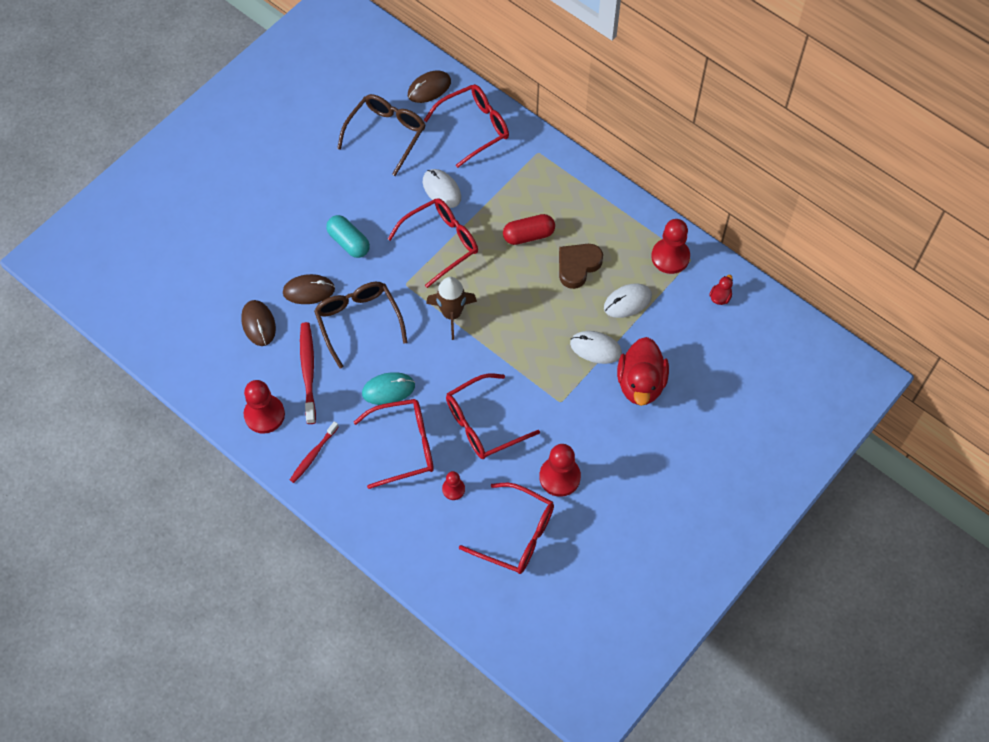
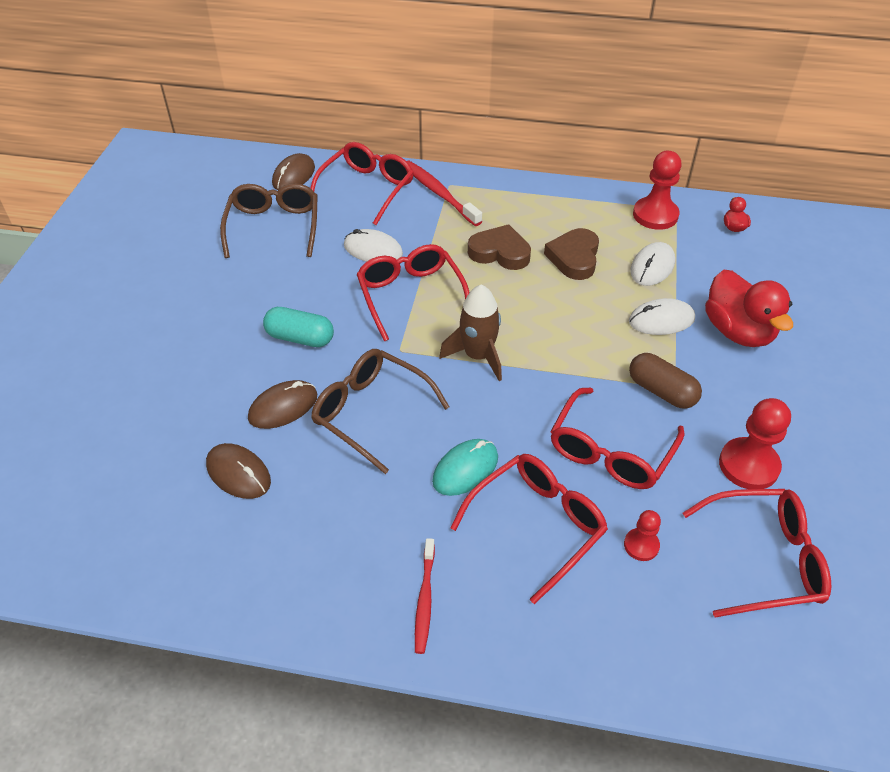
camera: 30 degrees left, 15 degrees down
red pawn [244,380,285,434] -> none
red toothbrush [300,322,316,424] -> red toothbrush moved to [407,161,482,226]
red glasses [388,198,478,288] -> red glasses turned 45 degrees counterclockwise [357,244,470,341]
red capsule [503,214,555,245] -> brown heart [468,224,531,270]
none -> brown capsule [629,353,702,409]

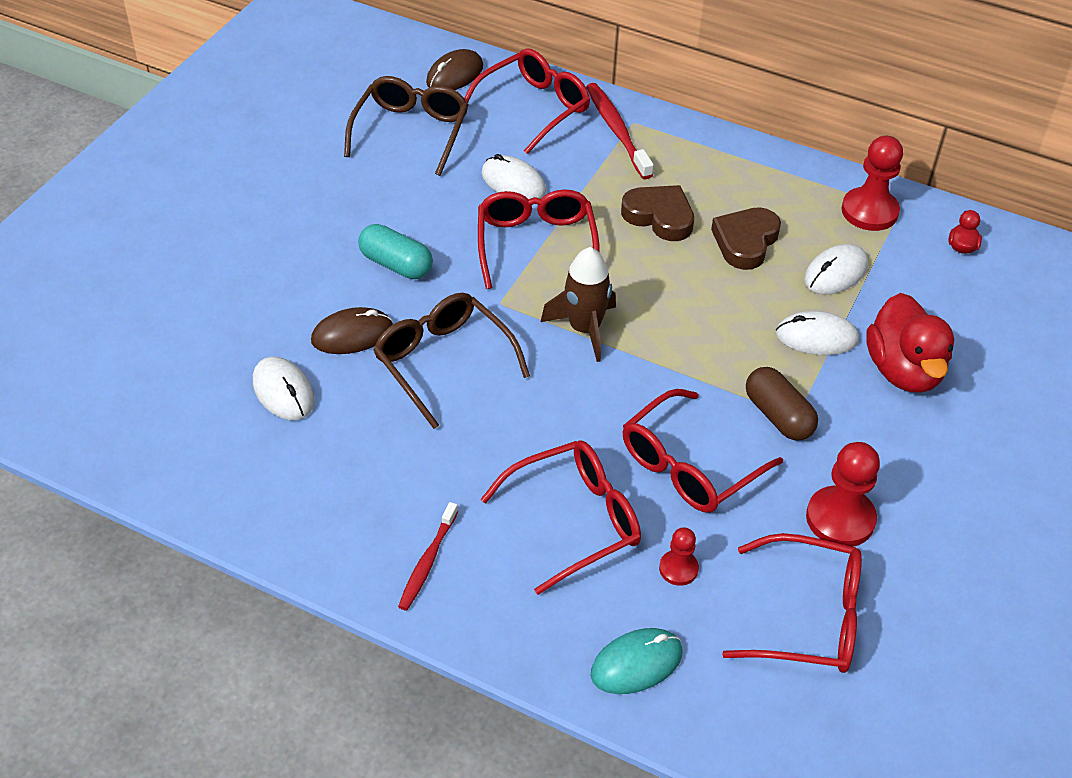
camera: 15 degrees right, 0 degrees up
brown mouse [206,443,271,499] -> white mouse [253,357,314,420]
turquoise mouse [432,439,498,496] -> turquoise mouse moved to [591,628,683,694]

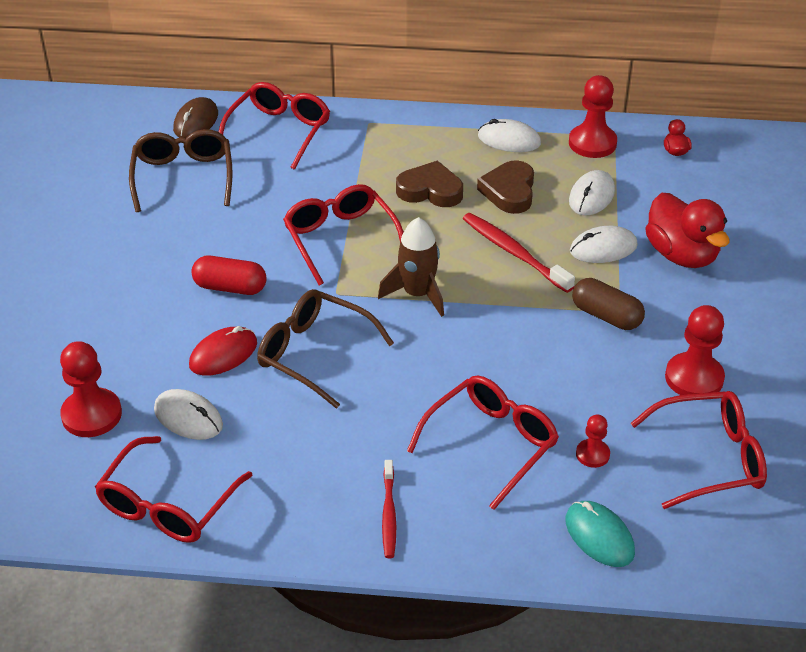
camera: 20 degrees left, 5 degrees down
brown mouse [311,307,393,354] -> red mouse [189,326,257,376]
turquoise capsule [358,224,433,279] -> red capsule [191,256,267,295]
white mouse [481,154,546,199] -> white mouse moved to [478,119,541,152]
red toothbrush [586,83,654,180] -> red toothbrush moved to [463,213,575,293]
turquoise mouse [591,628,683,694] -> turquoise mouse turned 75 degrees counterclockwise [566,501,635,567]
red glasses [622,389,783,513] -> red glasses moved to [95,436,253,543]
none -> red pawn [60,341,122,437]

